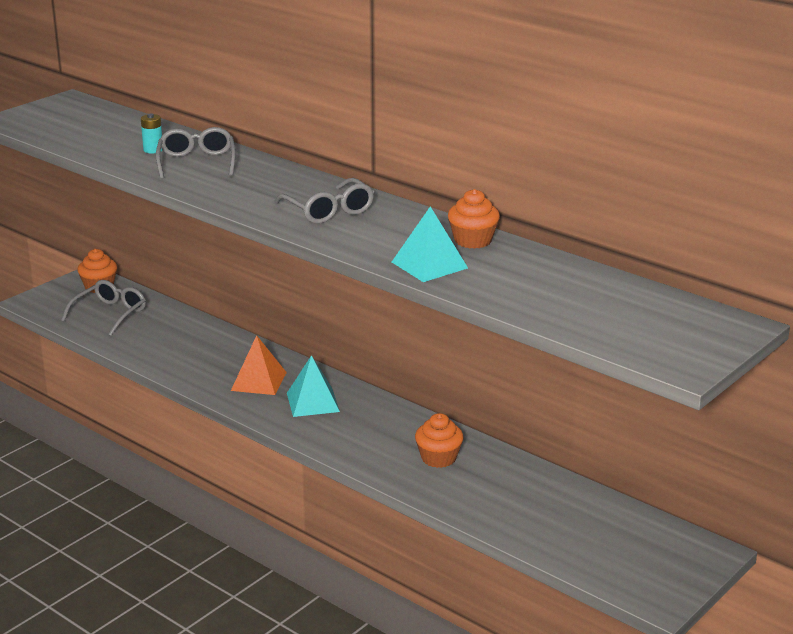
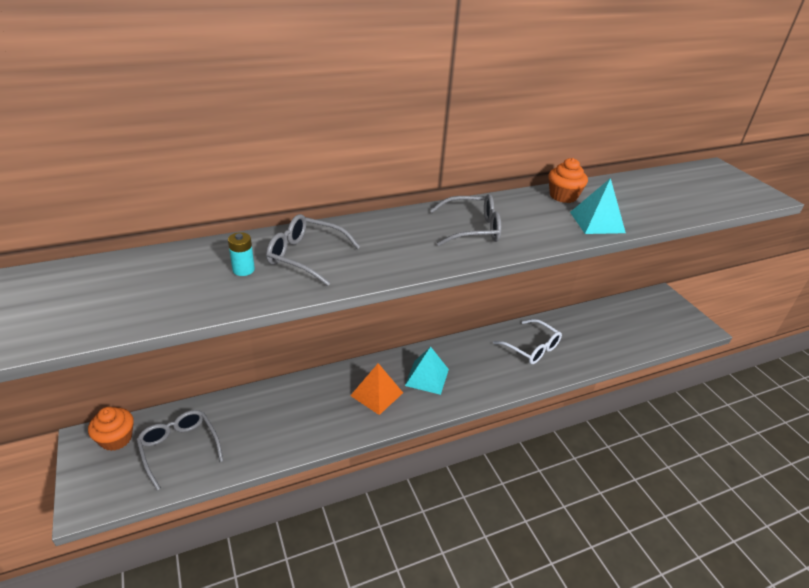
camera: 65 degrees left, 10 degrees up
orange cupcake [415,413,464,468] -> white glasses [493,319,562,364]

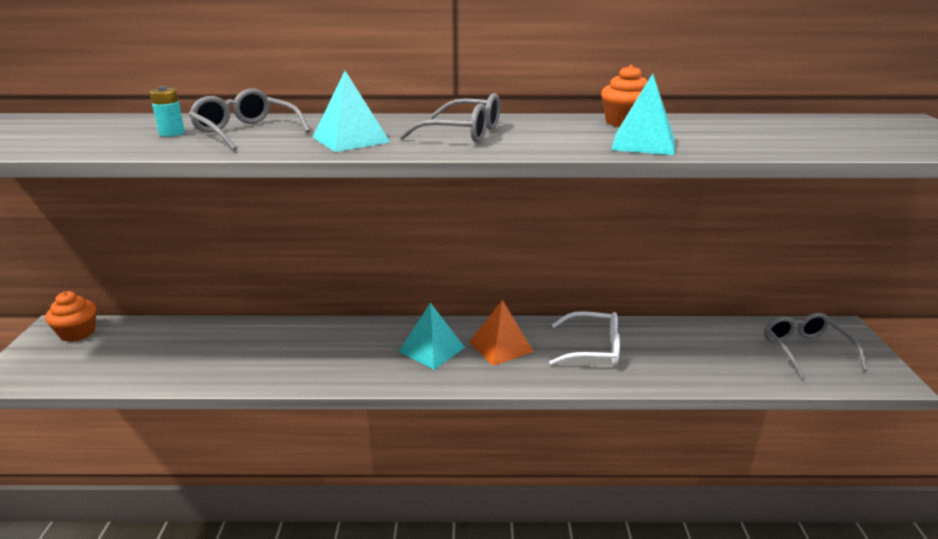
camera: 25 degrees right, 10 degrees down
grey glasses [136,410,223,490] -> grey glasses moved to [764,313,868,379]
orange pyramid [350,363,403,415] -> orange pyramid moved to [469,300,534,366]
white glasses [493,319,562,364] -> white glasses turned 60 degrees counterclockwise [549,311,620,365]
none -> turquoise pyramid [313,71,390,152]

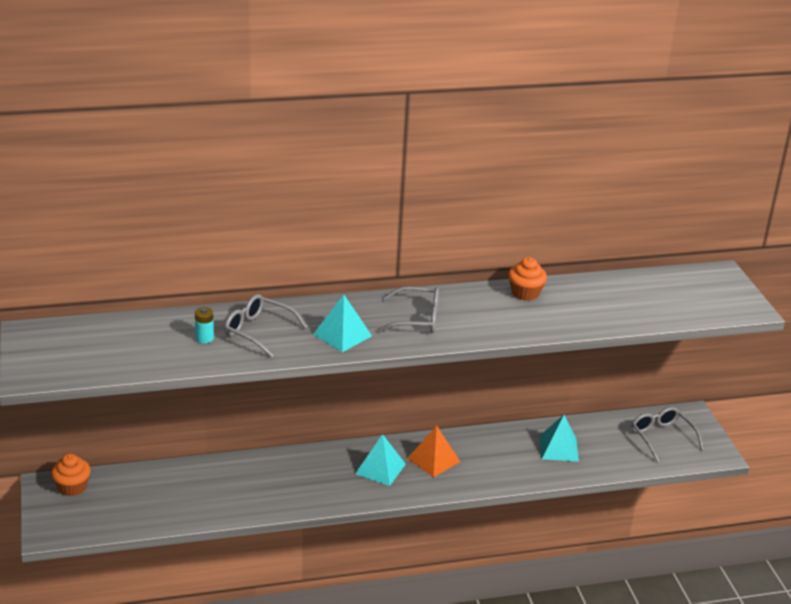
camera: 15 degrees left, 5 degrees up
white glasses [549,311,620,365] -> none
turquoise pyramid [611,74,675,155] -> turquoise pyramid moved to [540,415,579,462]

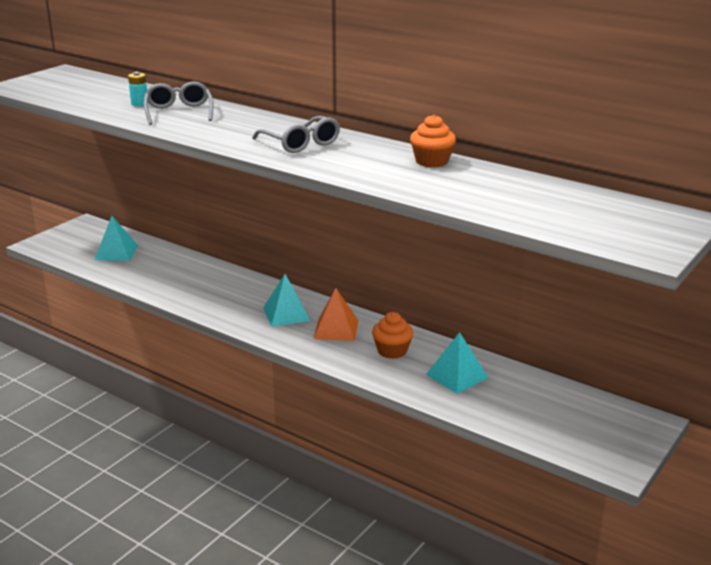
camera: 50 degrees right, 5 degrees down
orange cupcake [51,454,91,496] -> orange cupcake moved to [372,312,413,359]
turquoise pyramid [313,295,372,352] -> turquoise pyramid moved to [95,216,138,261]
grey glasses [631,407,704,462] -> none

